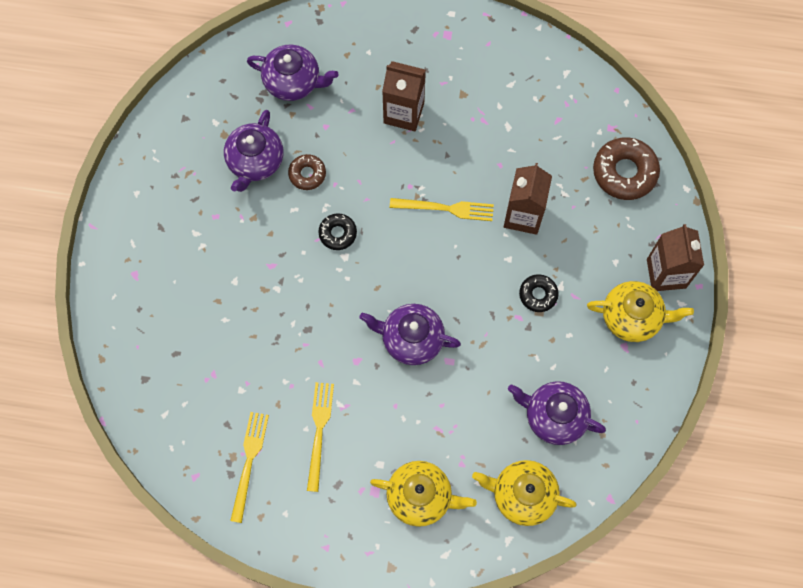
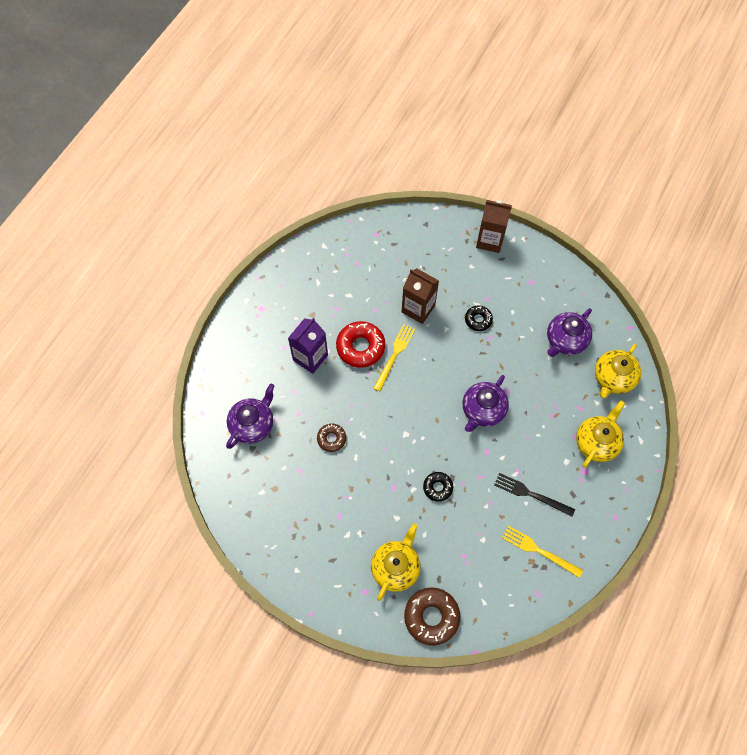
camera: 70 degrees left, 5 degrees down
purple teapot [224,110,283,192] -> none
yellow fork [307,382,334,492] -> black fork [494,473,575,517]
black donut [318,213,357,250] -> black donut moved to [423,472,453,502]
brown carton [382,61,426,131] -> purple carton [288,318,328,374]
yellow teapot [587,281,694,342] -> yellow teapot moved to [371,523,421,601]
brown donut [593,137,660,200] -> brown donut moved to [404,587,460,646]
none -> red donut [336,321,385,368]

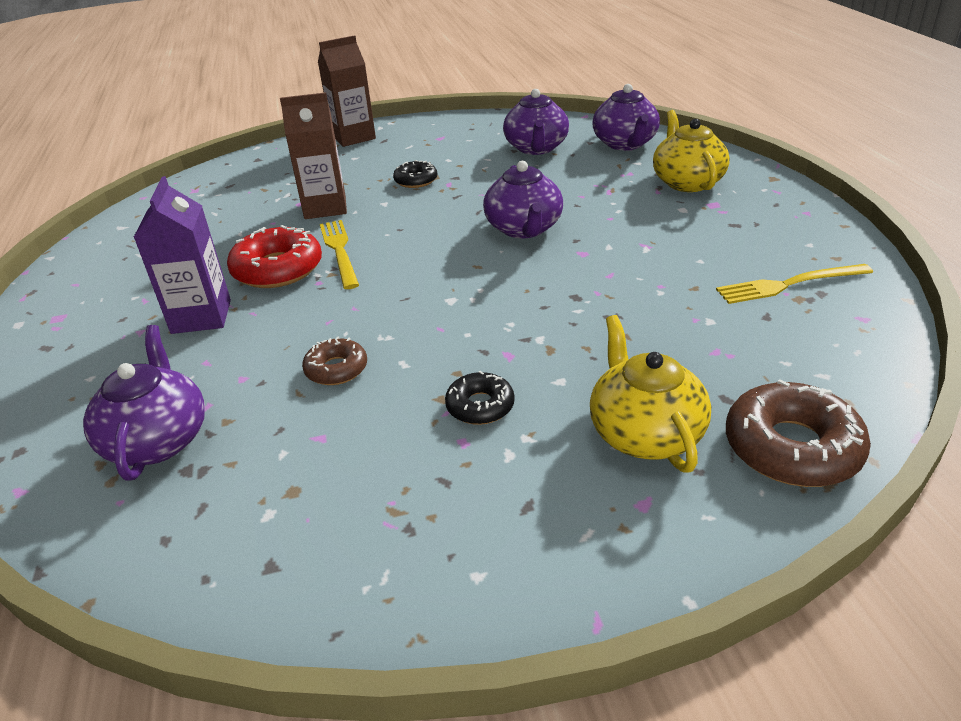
camera: 40 degrees left, 30 degrees down
black donut [423,472,453,502] -> black donut moved to [445,371,515,425]
black fork [494,473,575,517] -> none
yellow teapot [595,344,641,398] -> purple teapot [592,84,660,150]

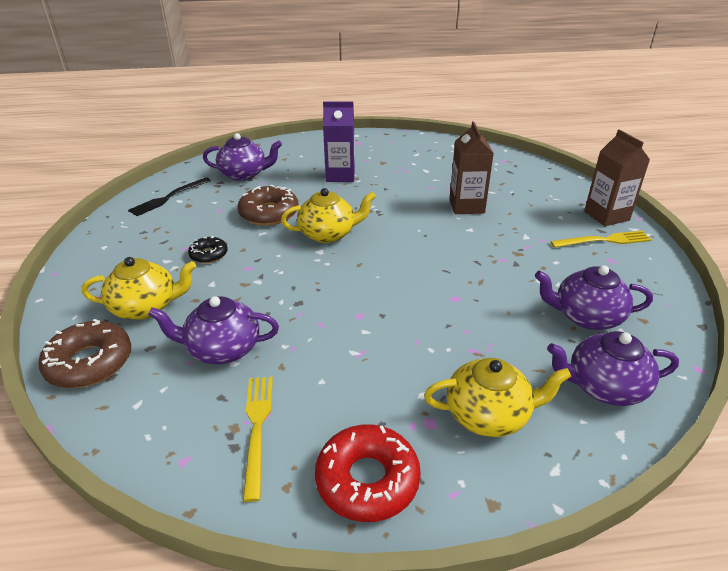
camera: 95 degrees right, 0 degrees up
red donut [227,225,322,288] -> red donut moved to [315,424,421,522]
brown donut [302,337,367,385] -> brown donut [238,185,299,226], size x1.74
yellow fork [320,220,359,289] -> yellow fork moved to [550,231,651,248]
black donut [393,160,437,188] -> none
purple teapot [483,161,563,239] -> purple teapot moved to [148,296,279,364]
none -> black fork [128,177,211,216]
none -> yellow teapot [281,188,376,243]

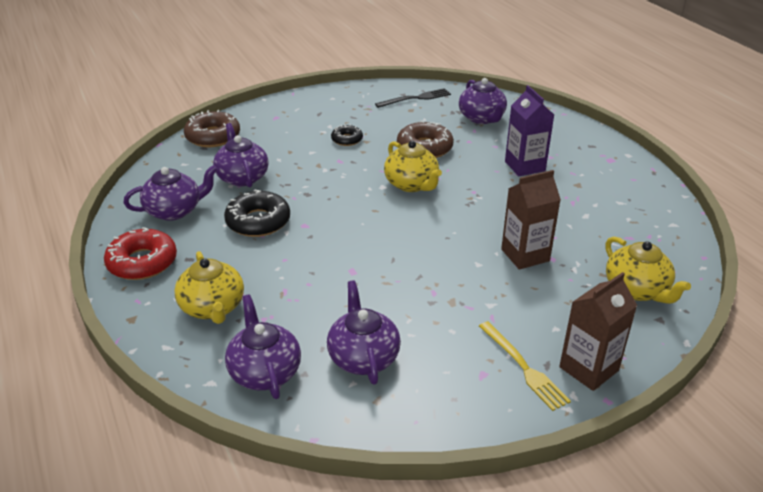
camera: 70 degrees right, 0 degrees up
yellow teapot [82,257,196,320] -> yellow teapot moved to [605,237,691,304]
black fork [128,177,211,216] -> black fork turned 135 degrees clockwise [375,88,451,108]
yellow fork [243,377,273,502] -> purple teapot [124,165,218,221]
none -> black donut [224,189,290,237]

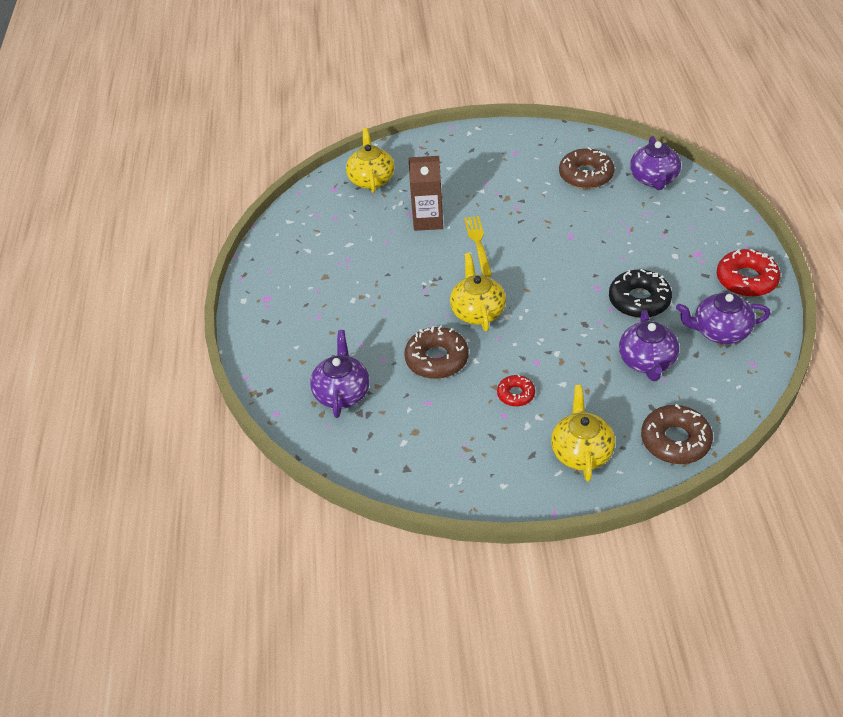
camera: 155 degrees left, 10 degrees up
yellow teapot [174,251,244,324] -> yellow teapot moved to [551,385,615,482]
purple teapot [327,280,401,385] -> brown donut [559,147,614,189]
black donut [331,124,363,146] -> red donut [497,375,535,406]
black fork [375,88,451,108] -> none
yellow fork [479,321,571,411] -> yellow fork moved to [464,216,492,277]
purple carton [505,85,554,176] -> none
brown carton [559,272,637,391] -> none

